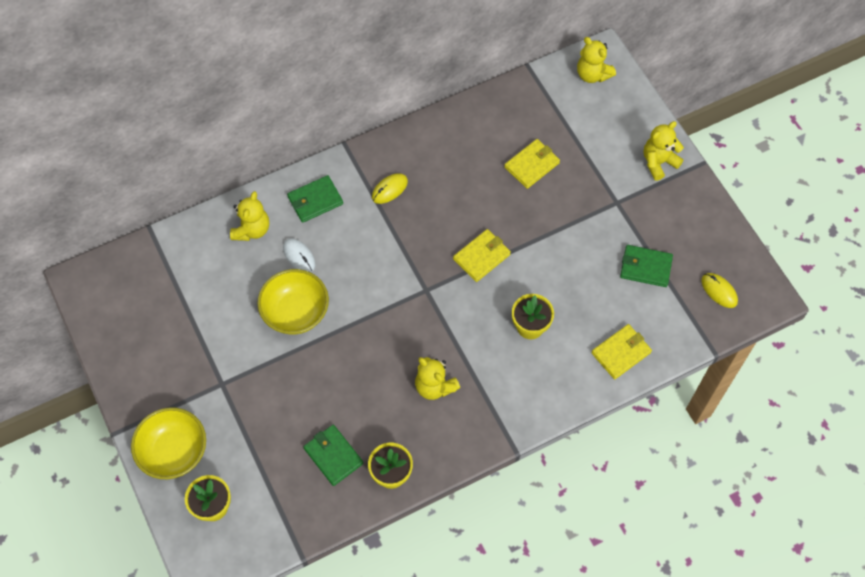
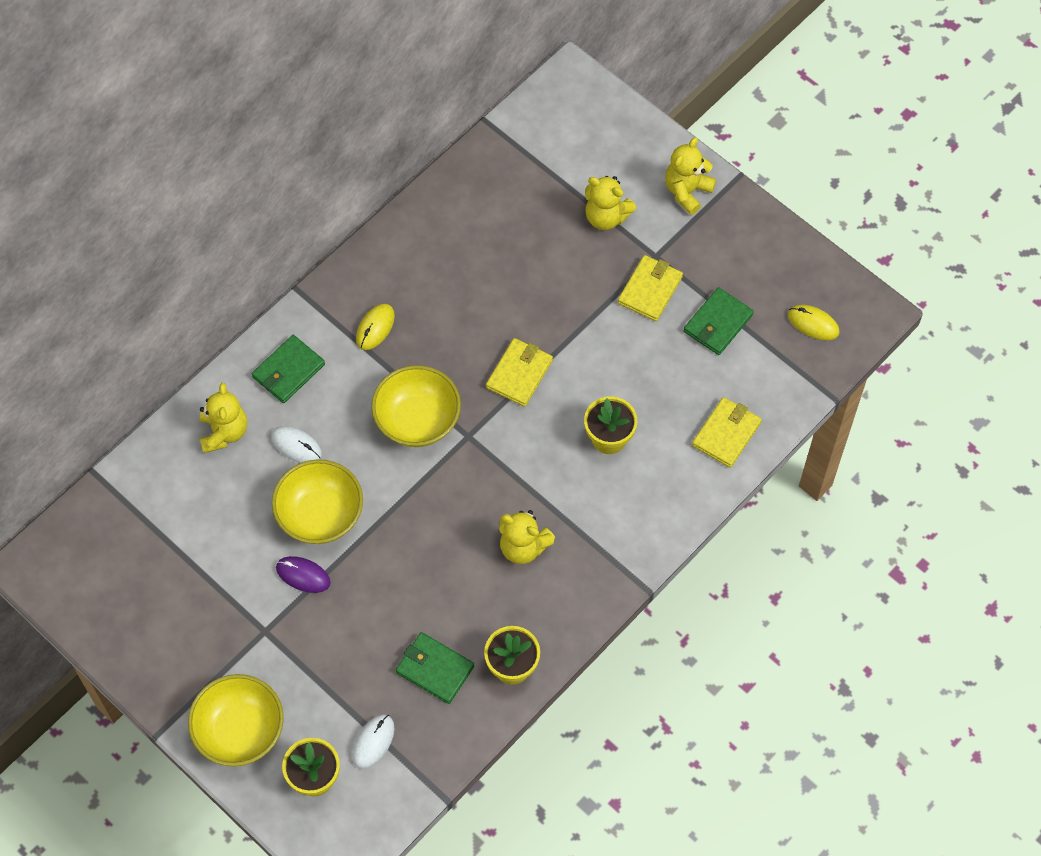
camera: 20 degrees left, 0 degrees up
yellow wallet [504,139,560,189] -> yellow wallet moved to [618,255,683,321]
yellow teddy bear [577,37,616,83] -> yellow teddy bear moved to [585,176,636,230]
green wallet [620,245,673,287] -> green wallet turned 45 degrees counterclockwise [684,287,754,355]
none -> purple mouse [276,556,331,593]
none -> white mouse [352,714,394,769]
none -> yellow bowl [371,365,461,447]

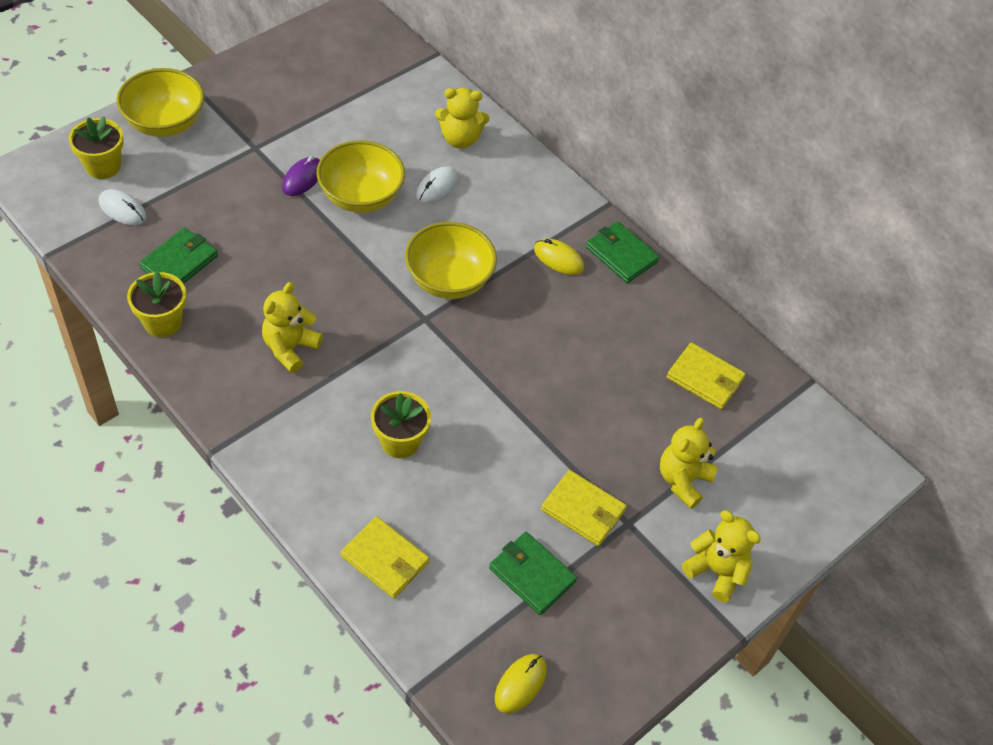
camera: 90 degrees right, 10 degrees down
green wallet [252,335,325,403] -> green wallet moved to [586,221,659,283]
yellow wallet [486,338,553,407] -> yellow wallet moved to [667,343,746,409]

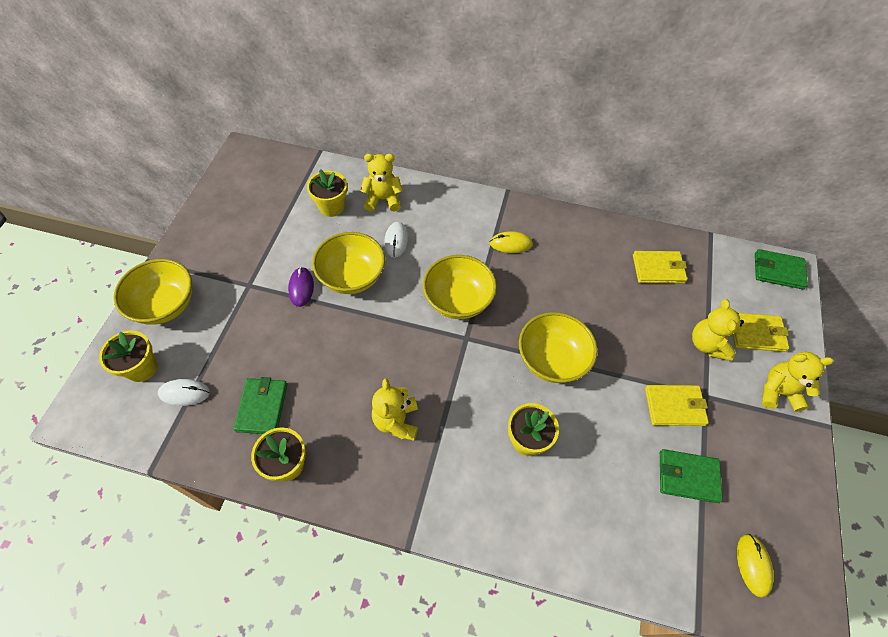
camera: 30 degrees left, 5 degrees up
yellow wallet [341,516,429,598] -> yellow wallet moved to [732,313,789,352]
yellow teddy bear [435,88,489,149] -> yellow teddy bear turned 150 degrees counterclockwise [360,154,403,212]
green wallet [586,221,659,283] -> green wallet moved to [755,249,808,290]
none -> yellow flower pot [307,169,347,217]
none -> yellow bowl [519,312,597,383]

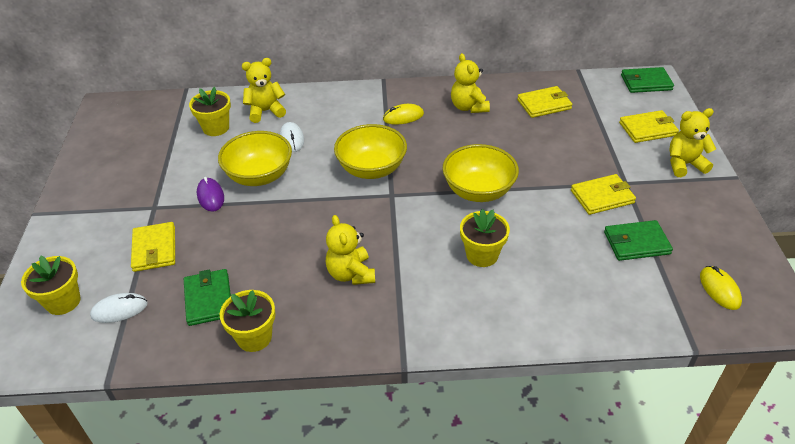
camera: 15 degrees left, 15 degrees down
yellow bowl [113,259,192,325] -> none
yellow teddy bear [692,299,744,361] -> yellow teddy bear moved to [451,53,490,113]
none -> yellow wallet [131,222,175,272]

